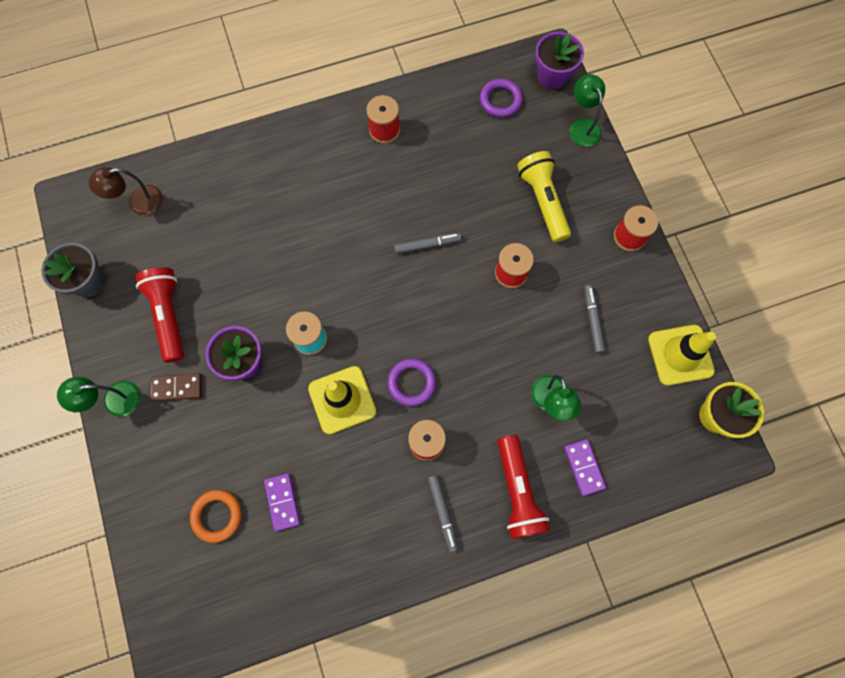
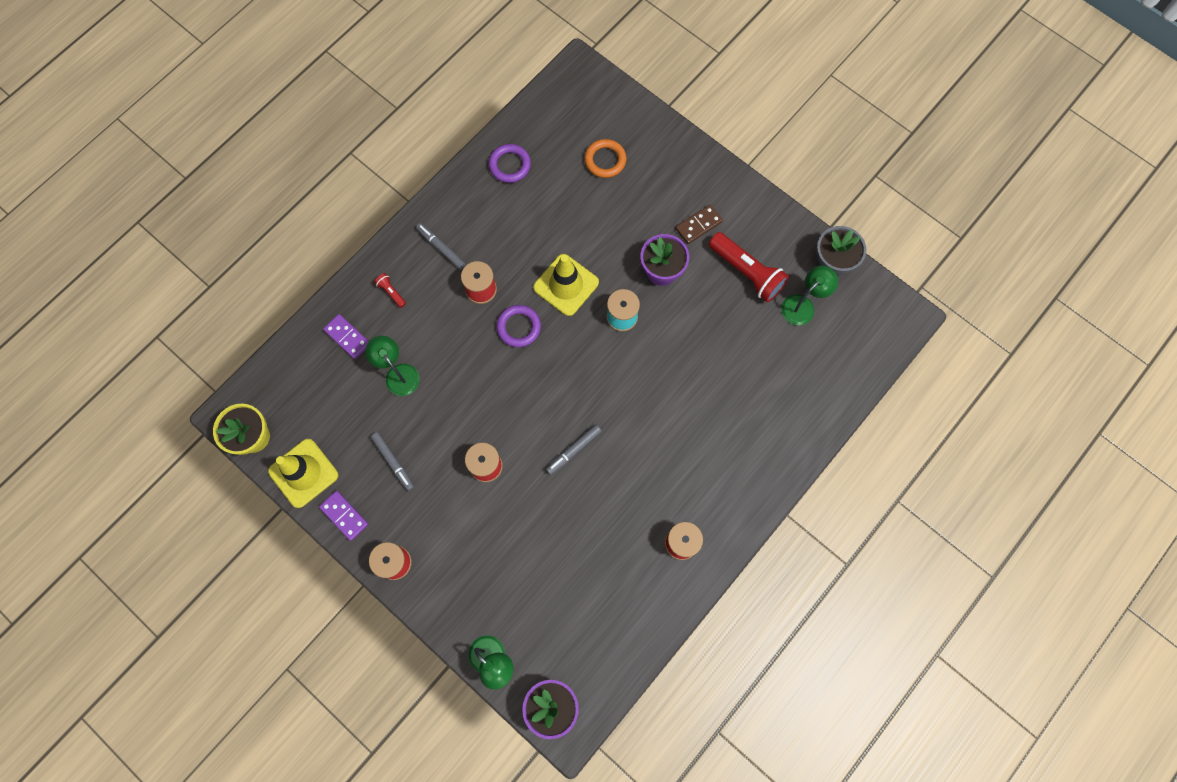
camera: 150 degrees right, 0 degrees up
green lamp [57,377,141,417] -> green lamp moved to [781,266,838,325]
brown lamp [89,167,163,215] -> none
purple domino [264,473,300,531] -> purple domino moved to [319,491,368,541]
purple ring [480,79,523,118] -> purple ring moved to [489,144,531,183]
red flashlight [498,435,550,539] -> red flashlight [374,273,406,308], size x0.44
yellow flashlight [517,151,571,242] -> none

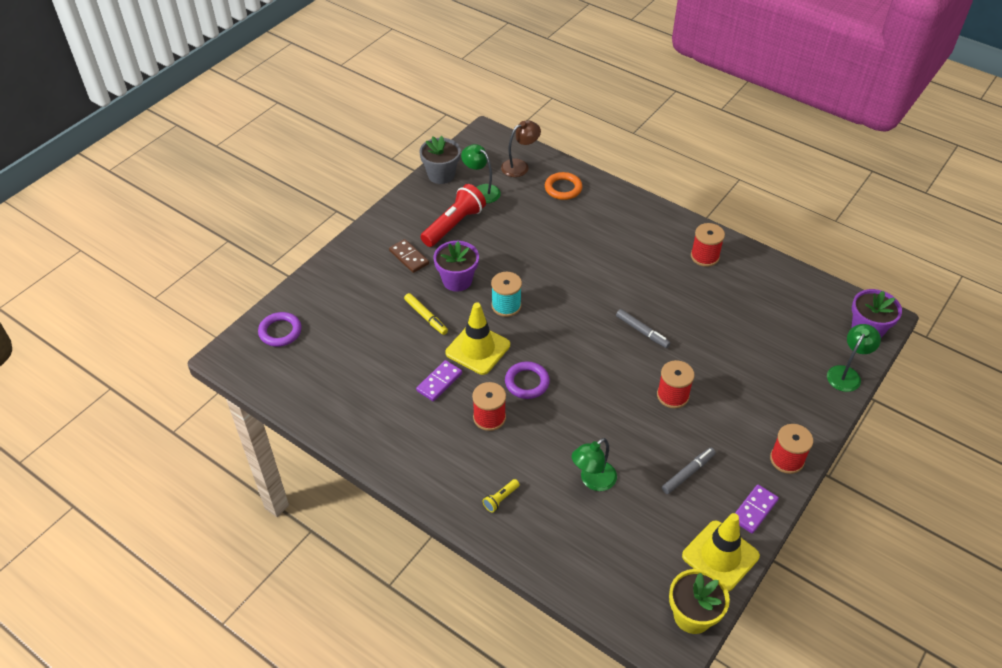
camera: 95 degrees left, 25 degrees down
purple domino [323,314,369,359] -> purple domino moved to [416,360,462,401]
red flashlight [374,273,406,308] -> yellow flashlight [483,479,520,513]
grey marker [416,223,466,269] -> none
purple ring [489,144,531,183] -> purple ring moved to [258,312,302,347]
orange ring [584,139,627,178] -> orange ring moved to [545,172,582,200]
none -> yellow marker [404,293,448,335]
none -> brown lamp [501,120,541,177]

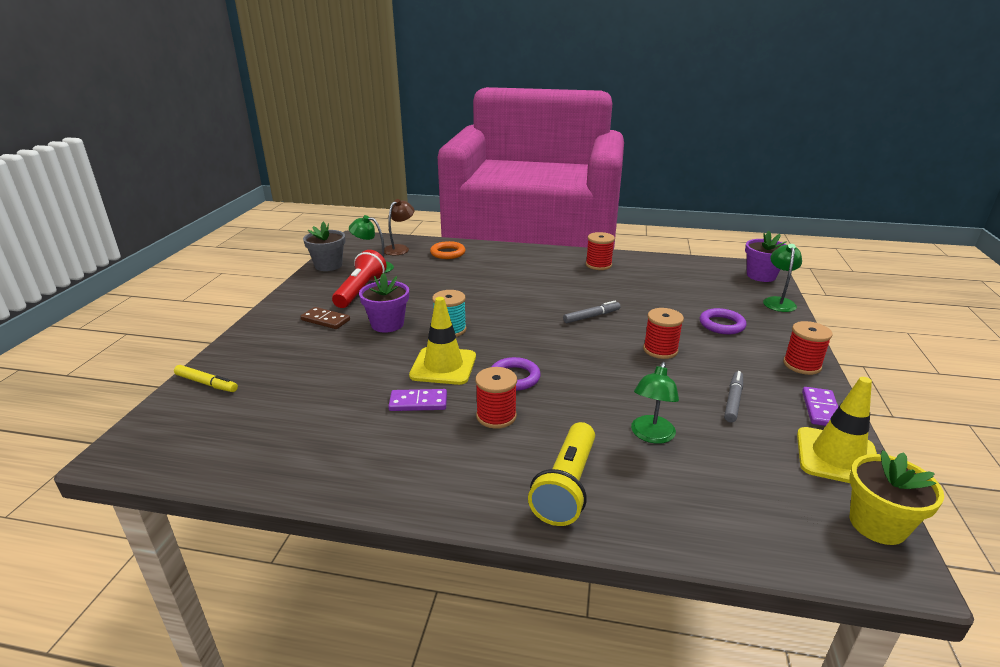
camera: 25 degrees left, 20 degrees down
purple ring [258,312,302,347] -> purple ring moved to [700,308,746,334]
yellow marker [404,293,448,335] -> yellow marker moved to [174,365,238,392]
purple domino [416,360,462,401] -> purple domino turned 75 degrees clockwise [388,389,447,411]
yellow flashlight [483,479,520,513] -> yellow flashlight [528,422,595,526], size x2.27
grey marker [616,309,671,348] -> grey marker turned 45 degrees counterclockwise [563,301,621,323]

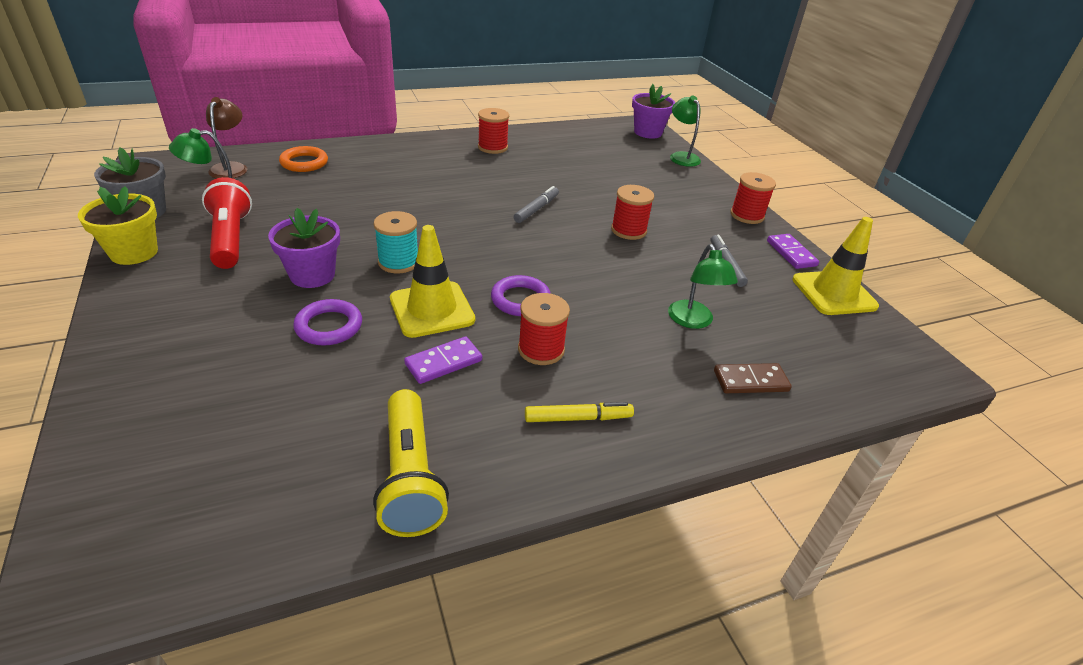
camera: 35 degrees left, 10 degrees up
yellow marker [174,365,238,392] -> yellow marker moved to [525,402,634,422]
brown domino [300,307,350,329] -> brown domino moved to [714,363,792,393]
yellow flashlight [528,422,595,526] -> yellow flashlight moved to [373,389,449,537]
purple ring [700,308,746,334] -> purple ring moved to [293,299,362,346]
yellow flower pot [849,450,944,545] -> yellow flower pot moved to [78,186,158,265]

